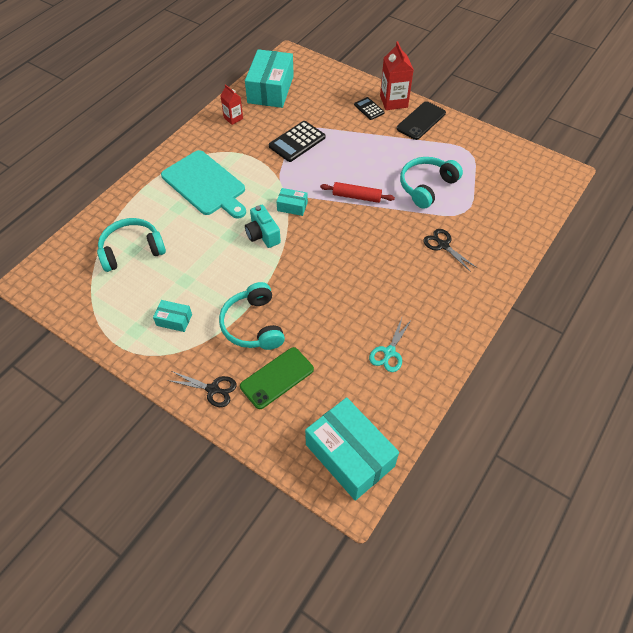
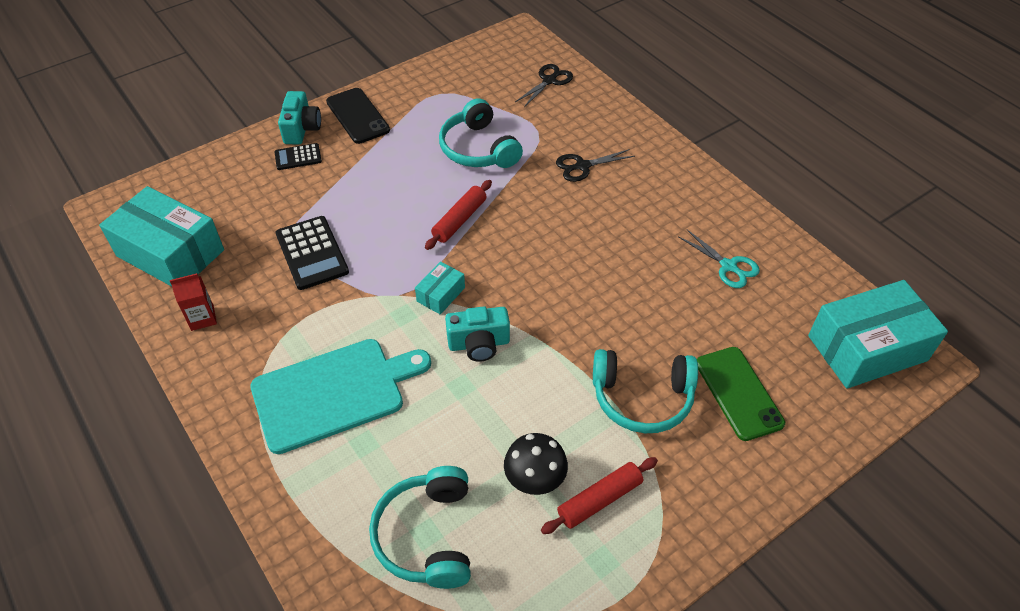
camera: 70 degrees left, 5 degrees down
turquoise box [153,300,192,332] -> red rolling pin [541,457,658,534]
black scissors [167,371,237,407] -> black scissors moved to [515,64,573,107]
red carton [380,41,414,110] -> turquoise camera [278,91,321,144]
none -> black mushroom [504,433,568,495]

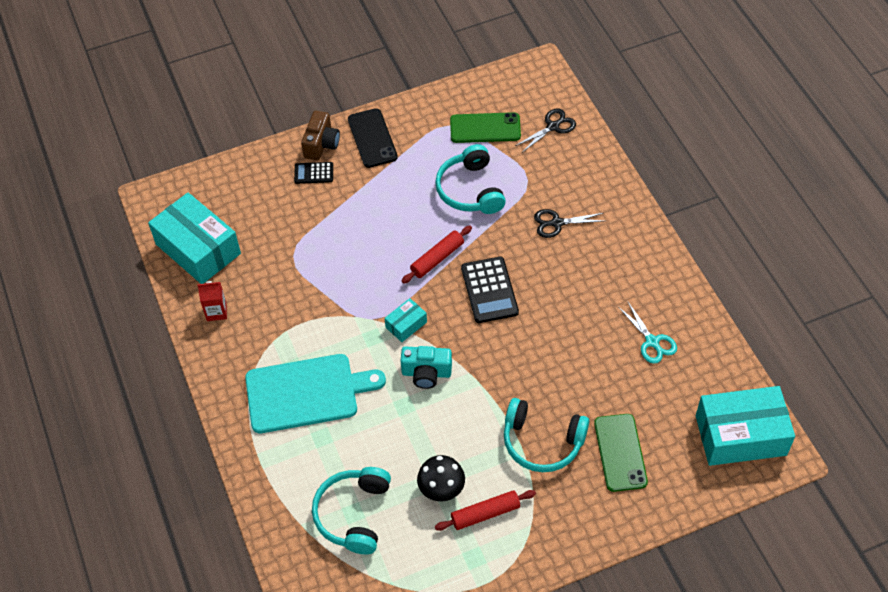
camera: 15 degrees right, 5 degrees up
black calculator [276,216,349,290] -> black calculator moved to [461,257,519,323]
turquoise camera [278,91,321,144] -> brown camera [301,111,340,160]
none -> green phone [450,112,521,143]

